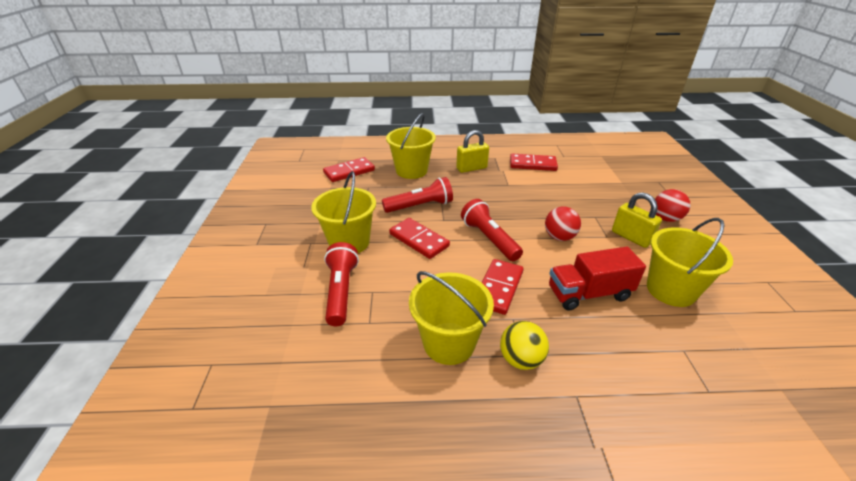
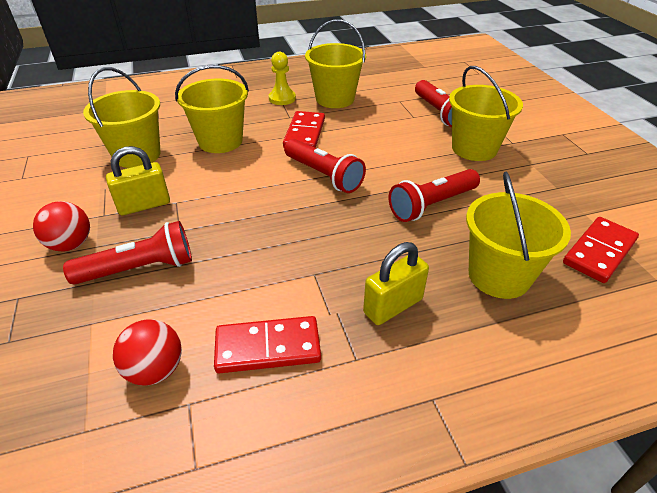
camera: 165 degrees right, 5 degrees up
red domino [389,218,450,259] -> none
yellow ball [500,321,549,370] -> yellow pawn [268,52,296,105]
red ball [545,207,581,241] -> red ball moved to [113,320,182,386]
red truck [549,247,646,311] -> yellow bucket [175,65,249,153]
yellow padlock [612,192,662,248] -> yellow padlock turned 60 degrees counterclockwise [106,146,170,215]
none -> red flashlight [63,221,192,285]

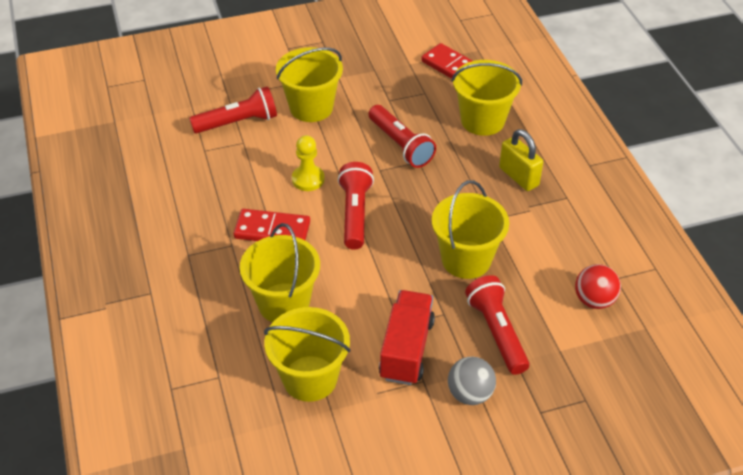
camera: 90 degrees left, 5 degrees up
red ball [33,201,90,251] -> grey ball [448,357,496,405]
yellow padlock [106,146,170,215] -> red truck [379,290,435,385]
red domino [214,316,321,373] -> none
yellow pawn [268,52,296,105] -> yellow pawn moved to [292,135,325,191]
red flashlight [284,139,366,193] -> red flashlight turned 45 degrees counterclockwise [338,162,374,250]
yellow bucket [305,20,366,108] -> yellow bucket moved to [432,180,509,279]

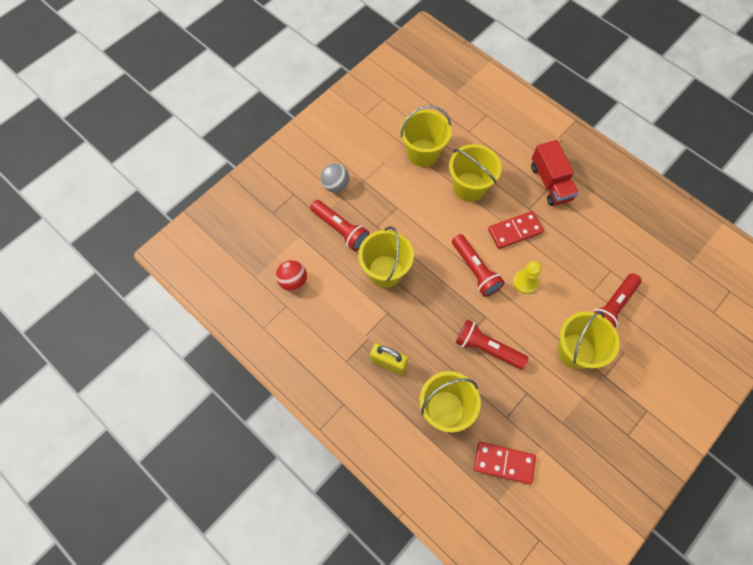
camera: 150 degrees right, 20 degrees up
red truck [379,290,435,385] -> red truck moved to [531,140,579,206]

